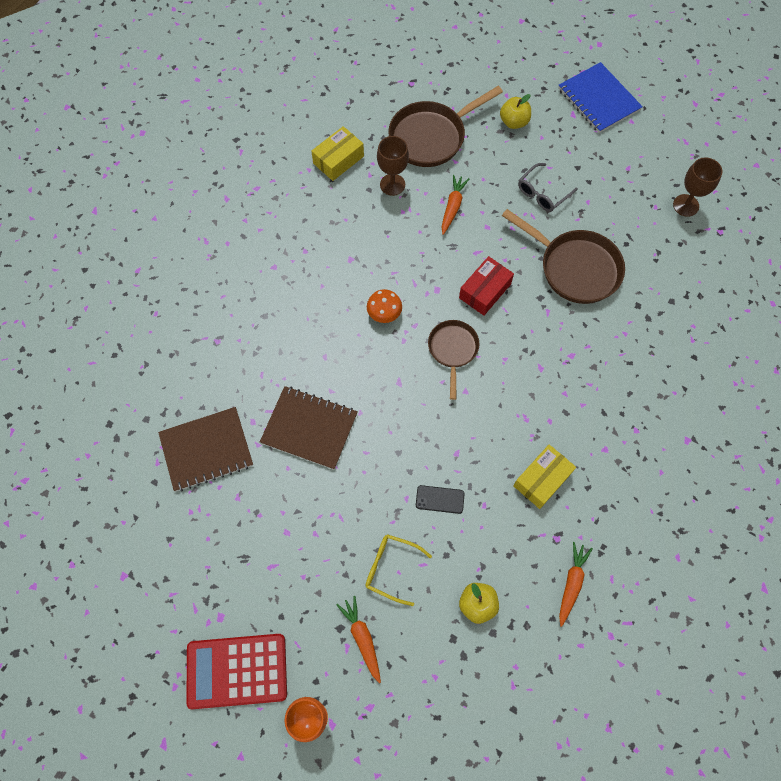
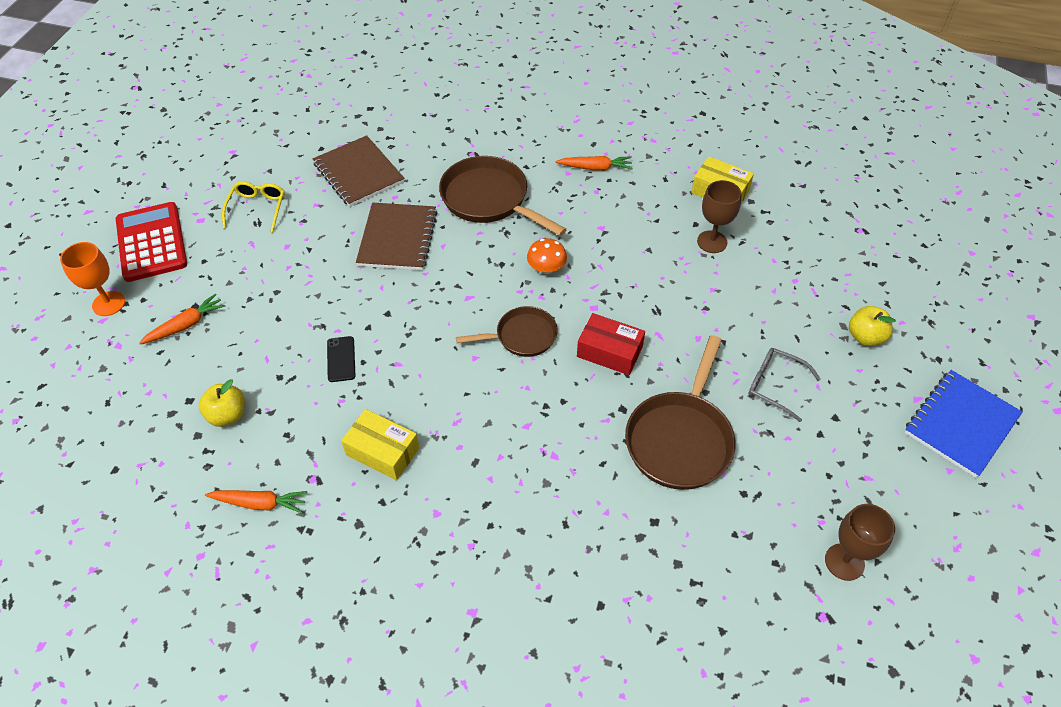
camera: 75 degrees right, 15 degrees down
yellow glasses [365,534,432,606] -> yellow glasses moved to [222,181,285,232]
brown pan [388,86,503,167] -> brown pan moved to [439,156,567,236]
orange carrot [442,175,469,235] -> orange carrot moved to [556,156,633,171]

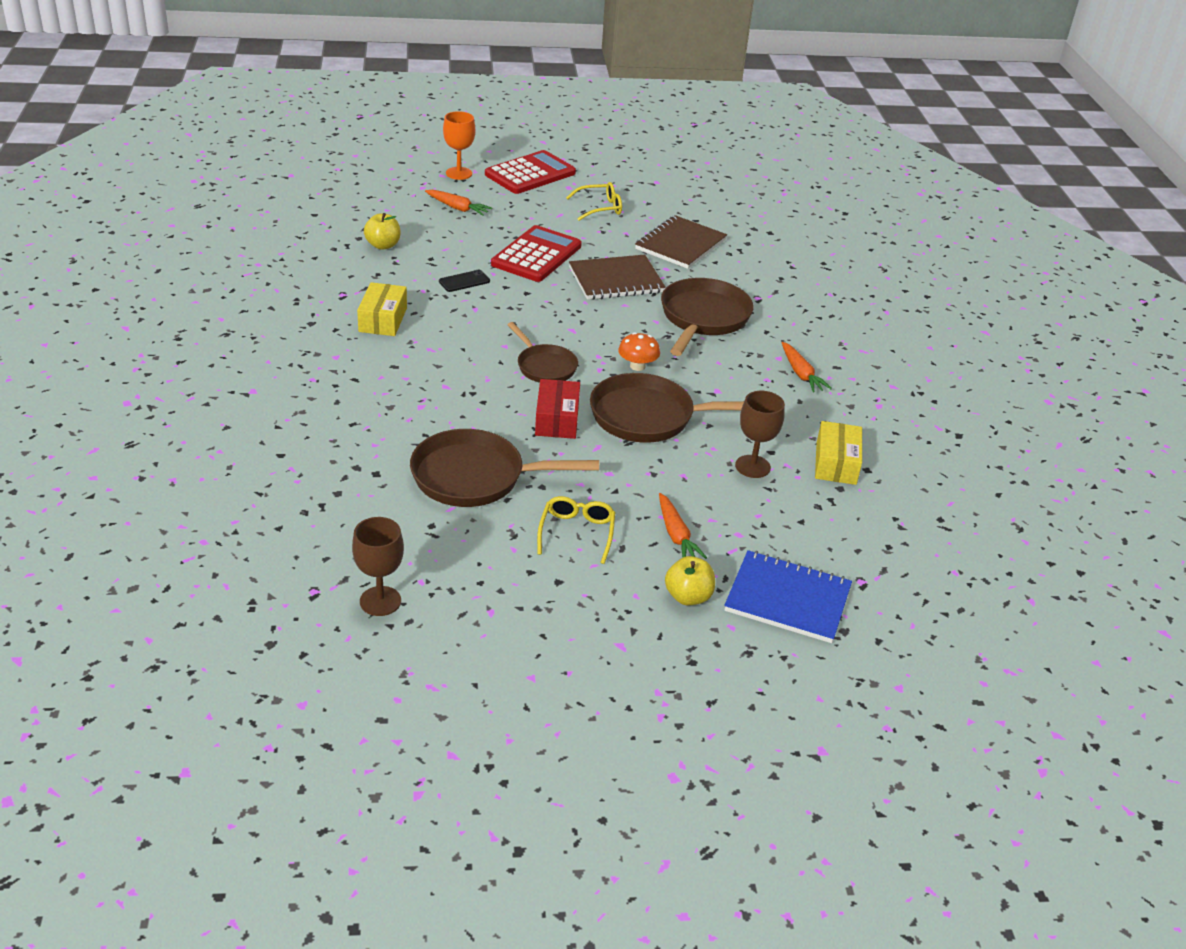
camera: 65 degrees right, 15 degrees down
orange carrot [205,490,308,513] -> orange carrot moved to [659,493,707,559]
grey glasses [748,348,821,422] -> yellow glasses [537,496,615,564]
blue notebook [905,370,1023,478] -> blue notebook moved to [724,550,852,643]
none -> red calculator [491,225,582,282]
none -> brown pan [590,373,744,443]

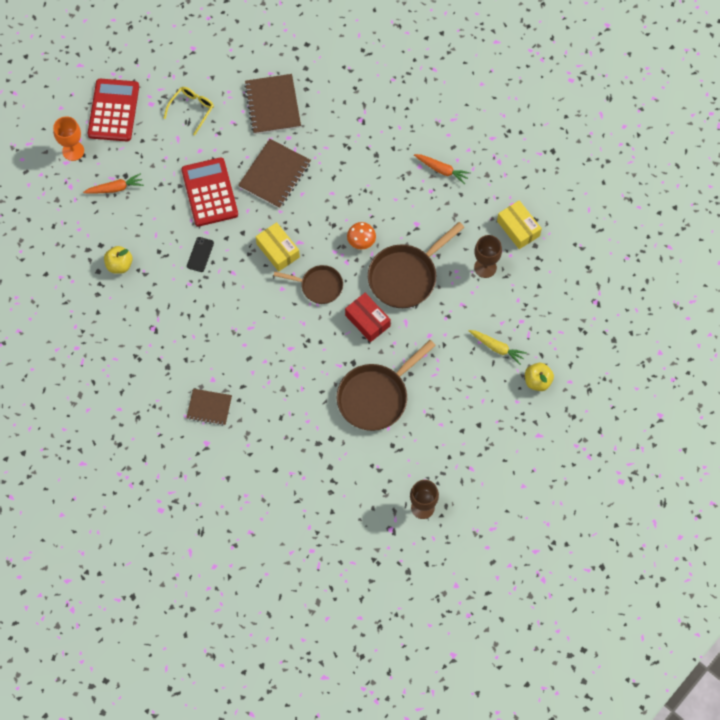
camera: 40 degrees left, 30 degrees up
yellow box [357,282,407,336] -> yellow box moved to [256,222,300,272]
yellow glasses [537,496,615,564] -> none
orange carrot [659,493,707,559] -> yellow carrot [469,330,527,365]
brown pan [661,278,754,356] -> none
blue notebook [724,550,852,643] -> none
none -> brown notebook [186,389,232,426]

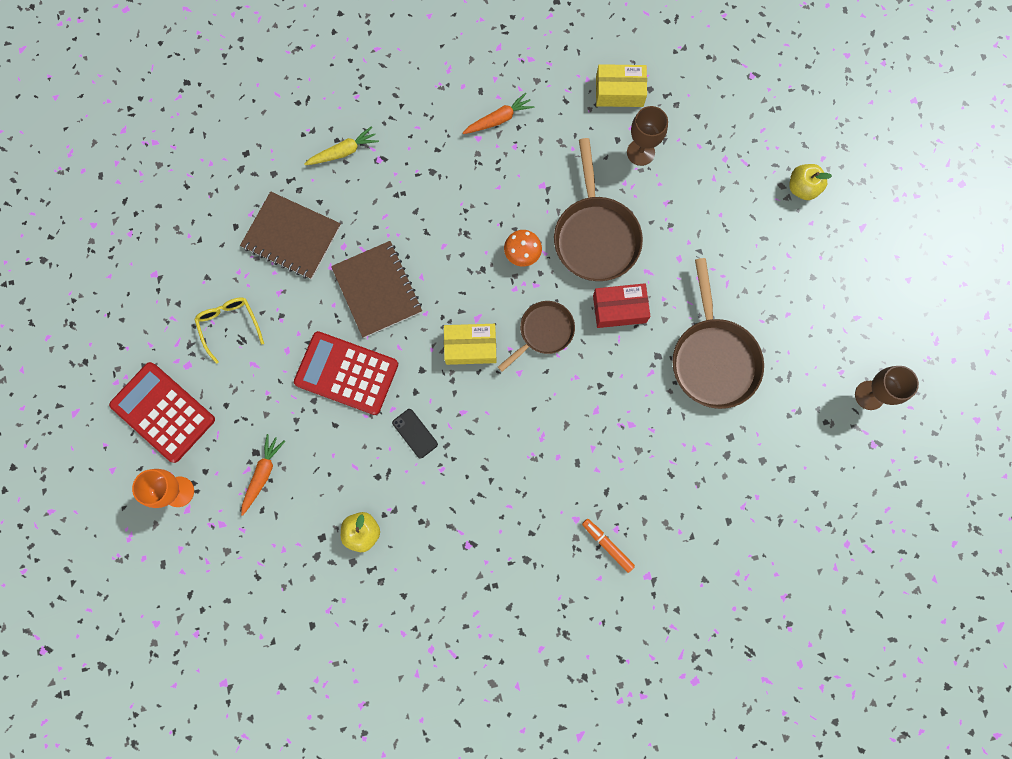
camera: 55 degrees left, 10 degrees up
brown notebook [186,389,232,426] -> orange marker [582,519,635,573]
yellow carrot [469,330,527,365] -> yellow carrot moved to [305,126,379,165]

